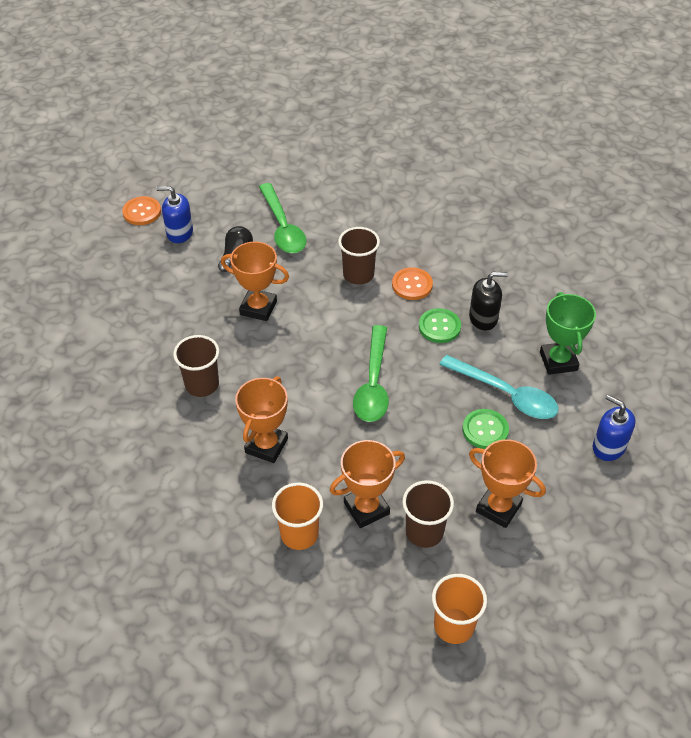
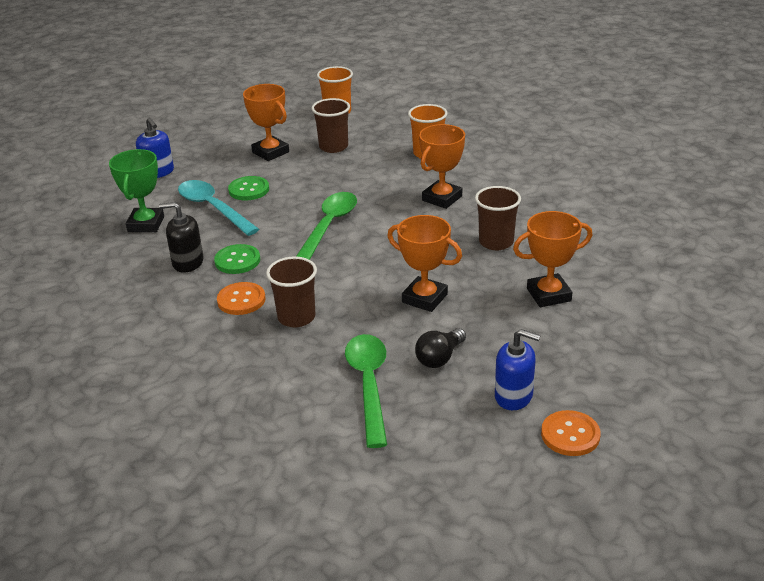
camera: 165 degrees left, 15 degrees down
orange trophy [330,440,405,528] -> orange trophy moved to [513,211,592,307]

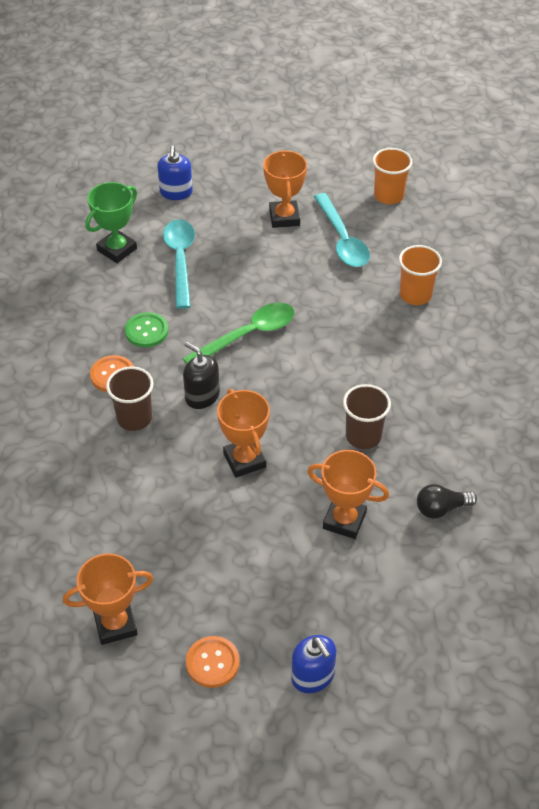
camera: 35 degrees right, 15 degrees up
black soap dispenser [159,202,203,273] -> black soap dispenser moved to [183,342,220,409]
green button [228,176,269,200] -> none
brown cup [312,98,350,153] -> turquoise spoon [314,193,370,267]
green spoon [345,334,387,448] -> none
black light bulb [415,328,466,368] -> black light bulb moved to [417,484,477,519]
orange trophy [419,124,465,209] -> orange trophy moved to [63,553,153,645]
blue soap dispenser [495,329,541,410] -> blue soap dispenser moved to [291,635,336,693]

